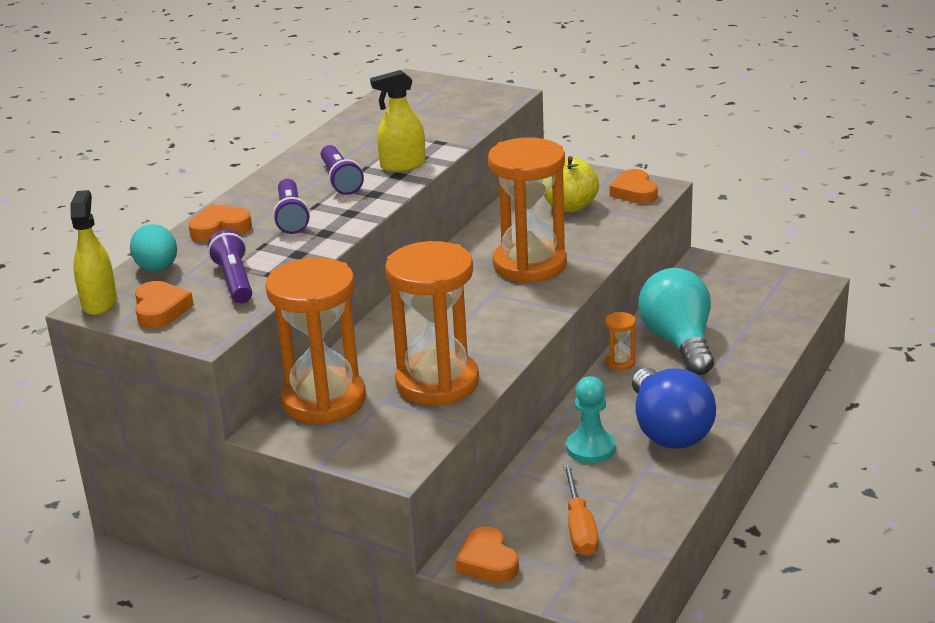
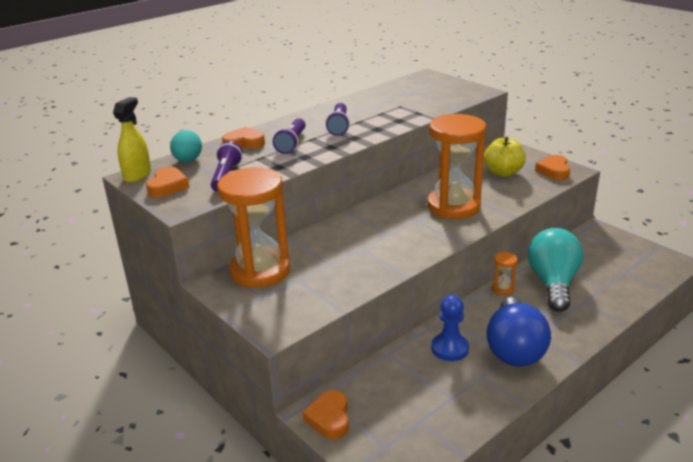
camera: 20 degrees right, 0 degrees up
yellow spray bottle [370,70,426,172] -> none
orange hourglass [385,241,479,405] -> none
orange screwdriver [563,463,599,556] -> none
turquoise pawn [566,376,616,463] -> blue pawn [431,295,469,361]

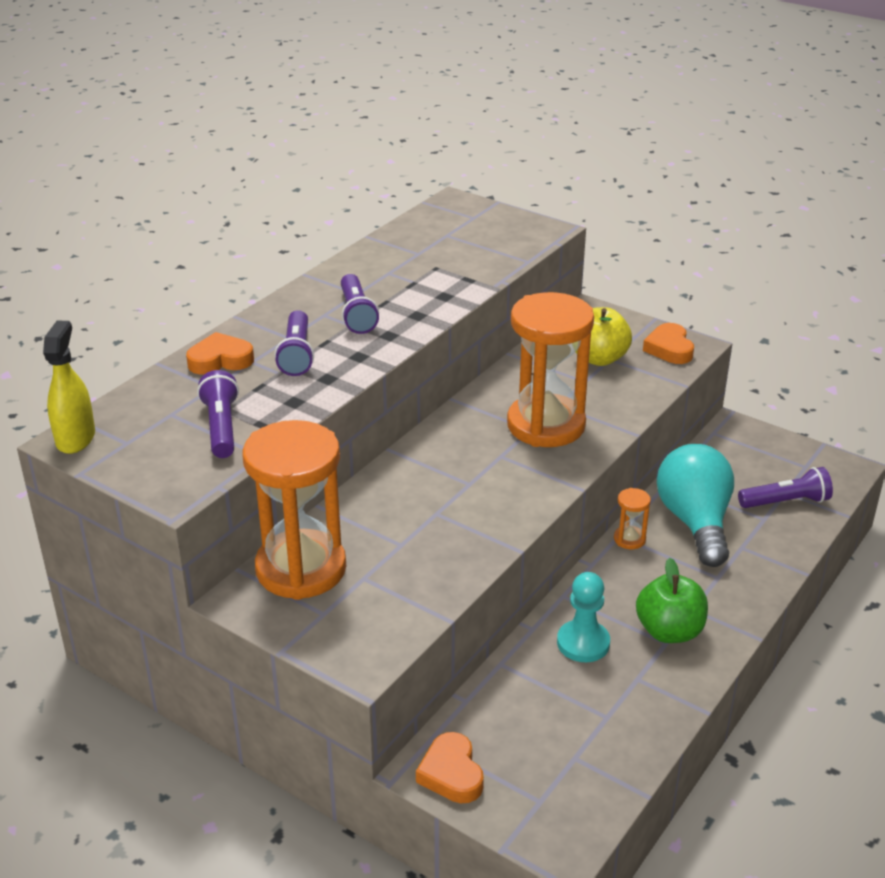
camera: 15 degrees left, 5 degrees up
orange heart [146,167,189,198] -> none
turquoise egg [170,130,202,162] -> none
blue pawn [431,295,469,361] -> turquoise pawn [557,572,610,662]
blue light bulb [486,297,551,367] -> green apple [636,558,708,643]
none -> purple flashlight [738,467,833,508]

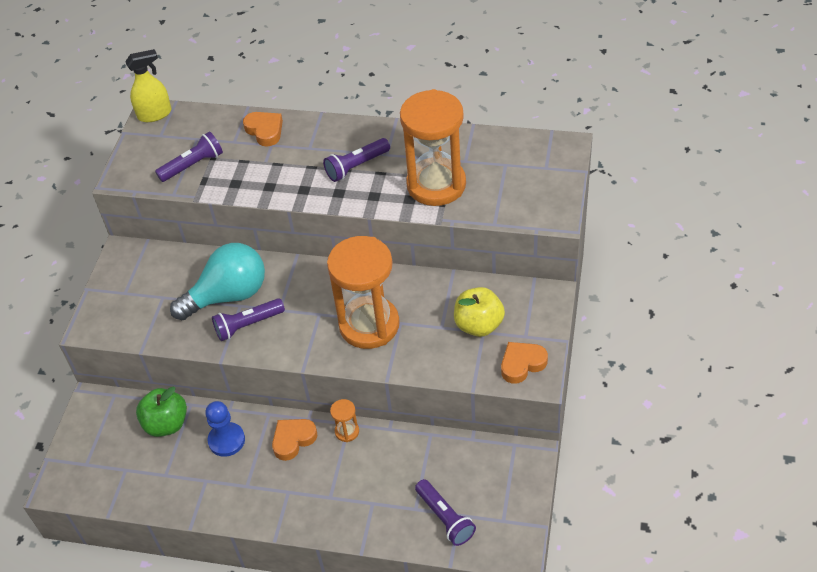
camera: 70 degrees right, 15 degrees up
orange hourglass [242,420,346,600] -> orange hourglass moved to [400,89,466,206]
purple flashlight [275,310,314,376] -> purple flashlight moved to [212,298,285,341]
orange heart [416,732,484,803] -> orange heart moved to [272,419,318,461]
turquoise pawn [557,572,610,662] -> blue pawn [205,401,245,457]
green apple [636,558,708,643] -> green apple moved to [136,386,187,437]
turquoise light bulb [657,444,734,567] -> turquoise light bulb moved to [170,243,265,320]

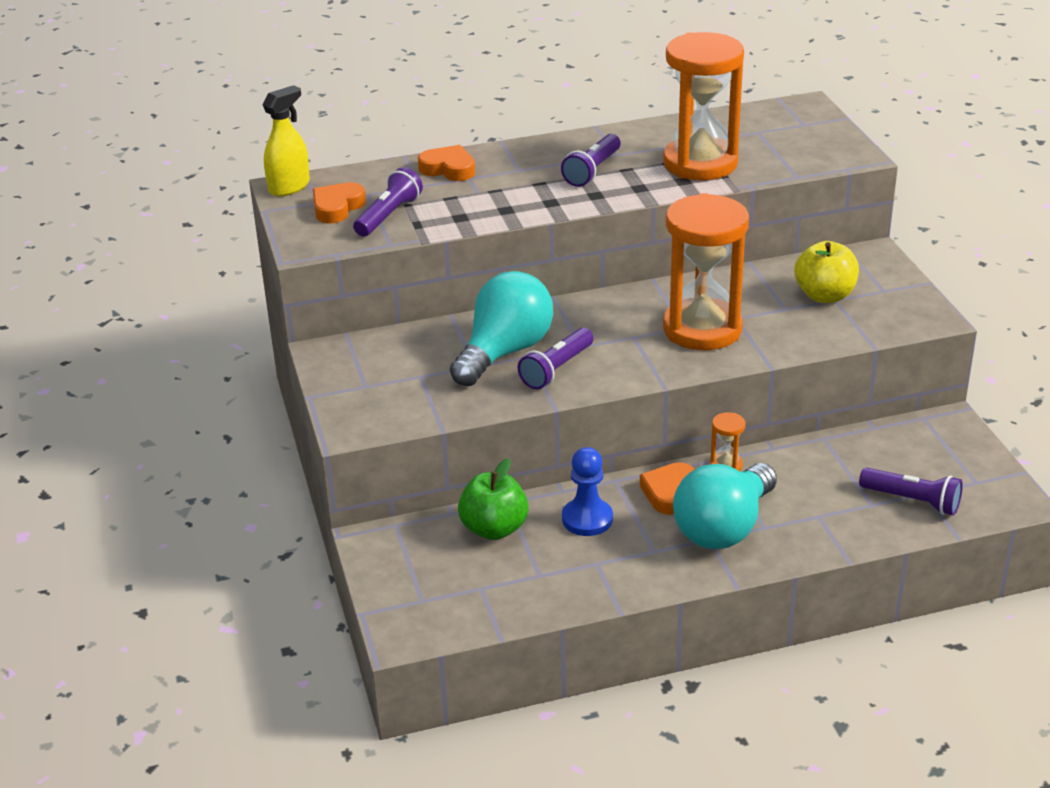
camera: 30 degrees left, 15 degrees down
orange heart [501,342,548,384] -> orange heart moved to [313,182,366,223]
none -> turquoise light bulb [673,463,777,549]

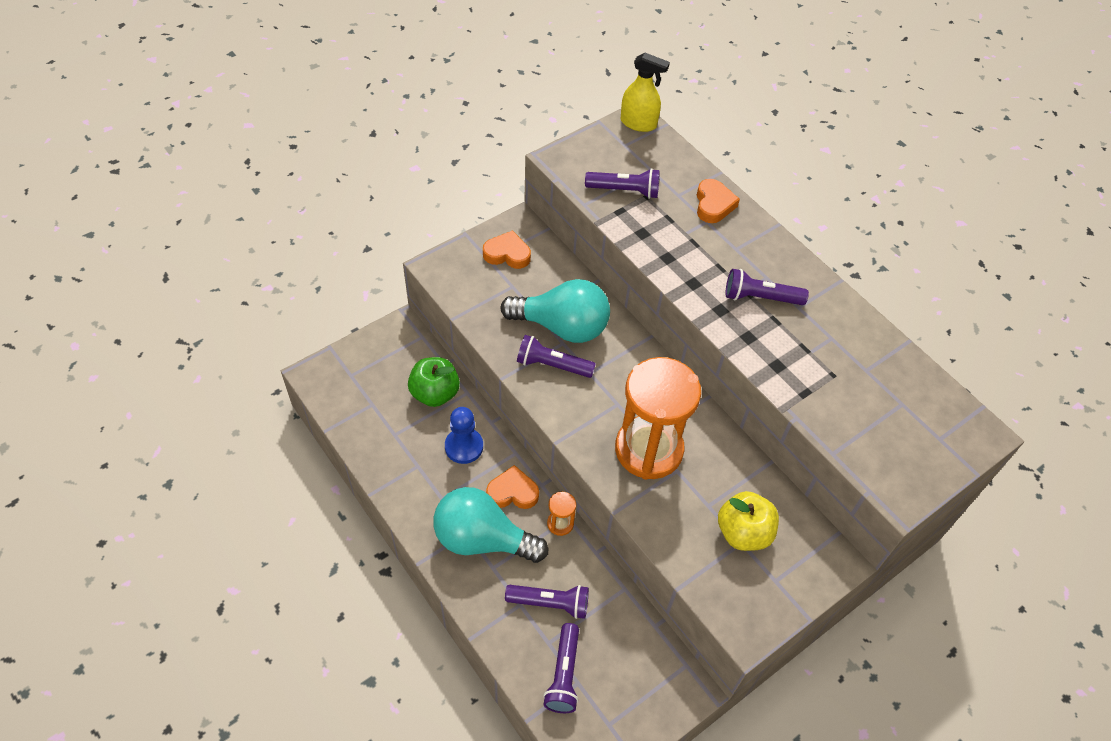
camera: 65 degrees right, 20 degrees up
orange heart [313,182,366,223] -> orange heart moved to [483,230,531,269]
orange hourglass [663,32,744,180] -> none
none -> purple flashlight [505,585,589,619]

